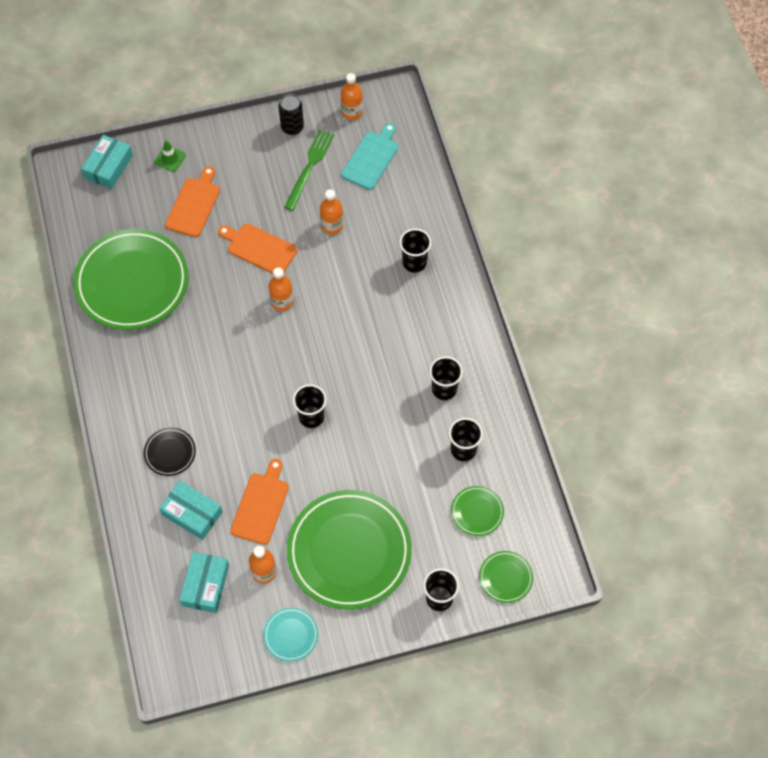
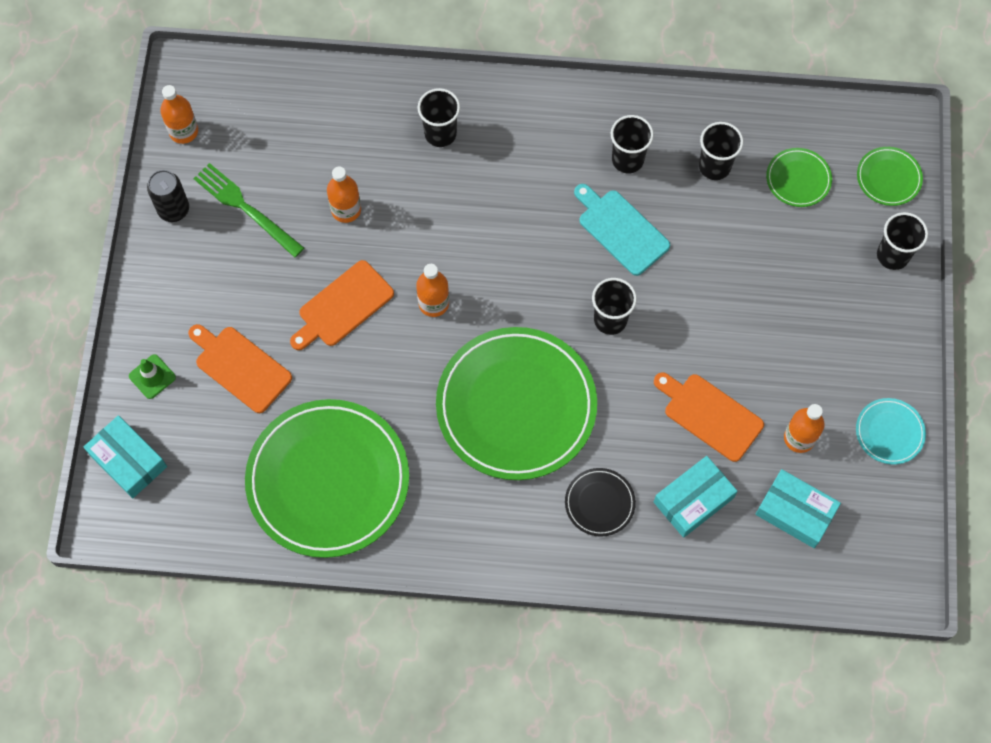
camera: 70 degrees left, 5 degrees up
green plate [287,490,412,610] -> green plate moved to [436,327,597,480]
turquoise cutting board [341,123,398,190] -> turquoise cutting board moved to [574,184,670,276]

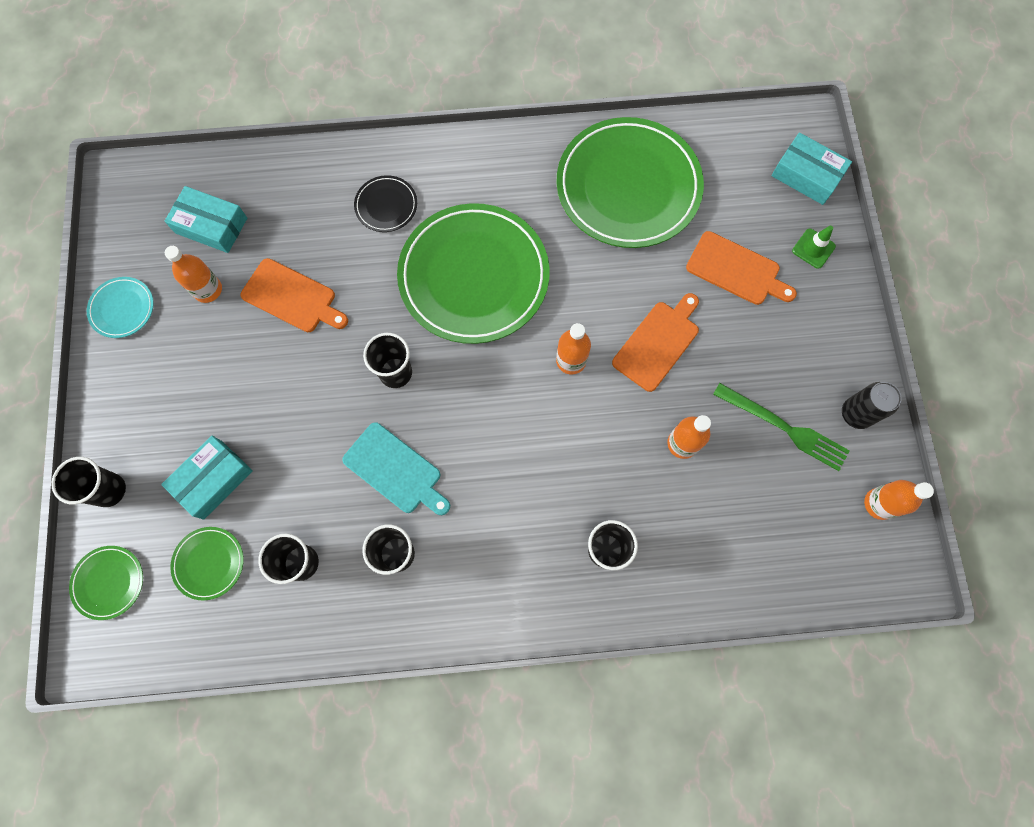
camera: 170 degrees right, 5 degrees up
turquoise box [654,456,737,538] -> turquoise box moved to [161,436,252,520]

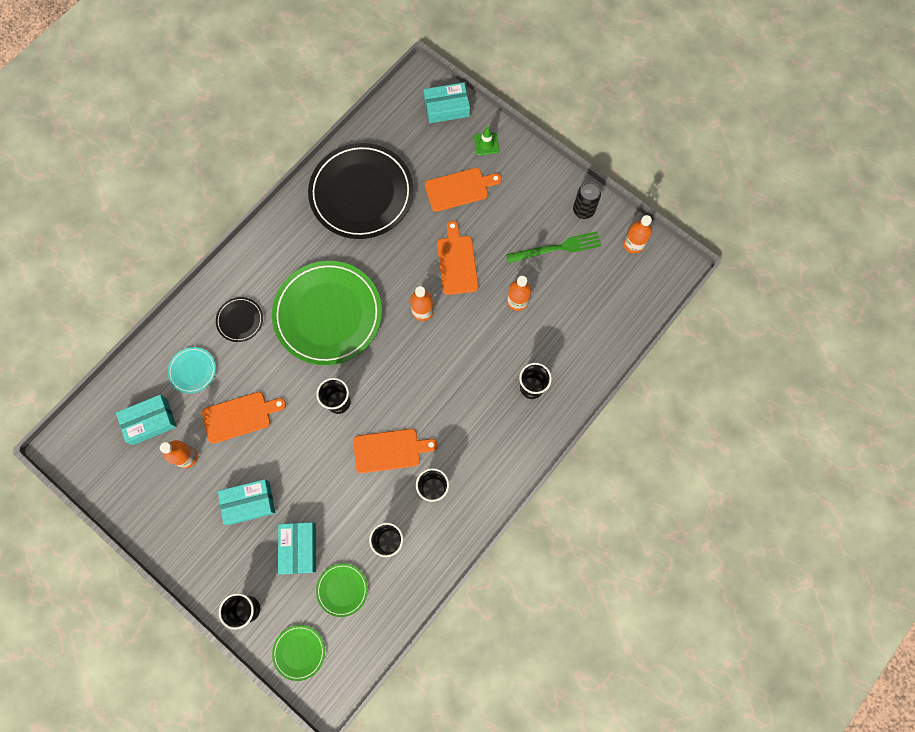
camera: 45 degrees left, 0 degrees up
turquoise plate [87,277,154,338] -> turquoise plate moved to [168,347,216,394]
turquoise cutting board [342,422,450,515] -> orange cutting board [353,429,438,473]
green plate [556,117,704,248] -> black plate [308,143,414,239]
none -> turquoise box [218,479,275,525]

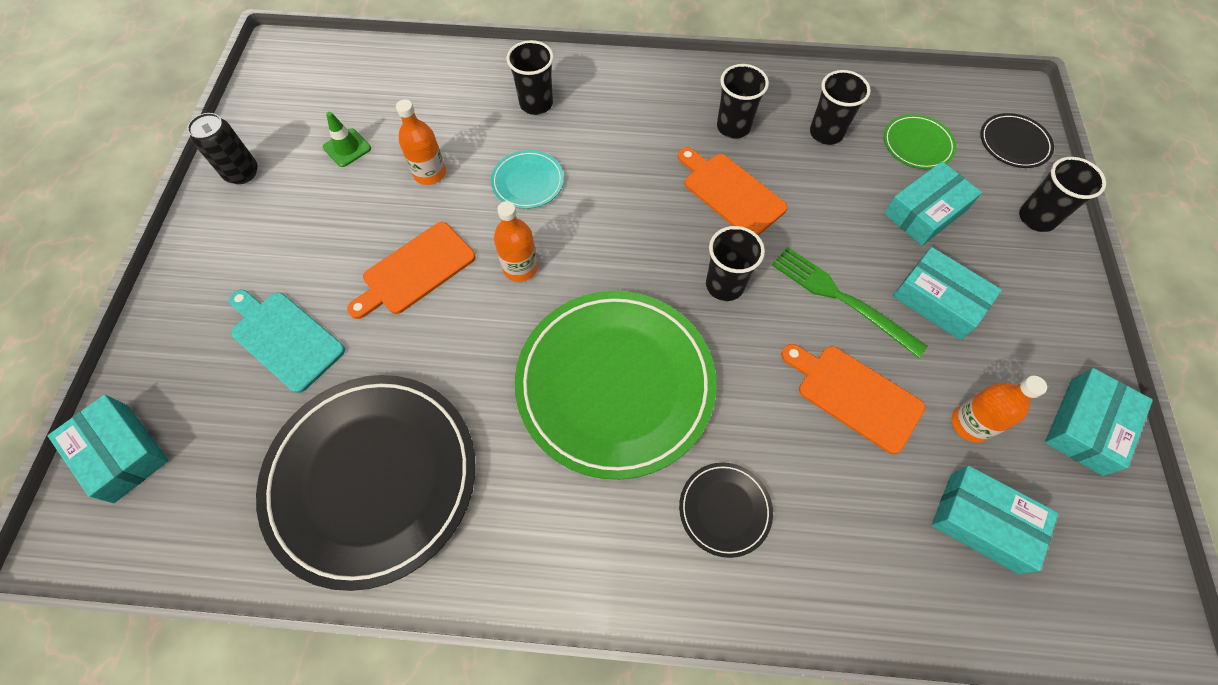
camera: 125 degrees left, 10 degrees down
turquoise plate [168,347,216,394] -> turquoise plate moved to [491,150,564,209]
green plate [272,625,325,681] -> black plate [980,113,1054,168]
orange cutting board [425,168,502,212] -> turquoise cutting board [229,290,345,393]
green traffic cone [474,127,499,155] -> green traffic cone moved to [323,112,371,167]
green fork [506,231,602,263] -> green fork moved to [772,247,928,358]
orange bottle [624,215,652,254] -> none
none -> turquoise box [1045,368,1153,476]

